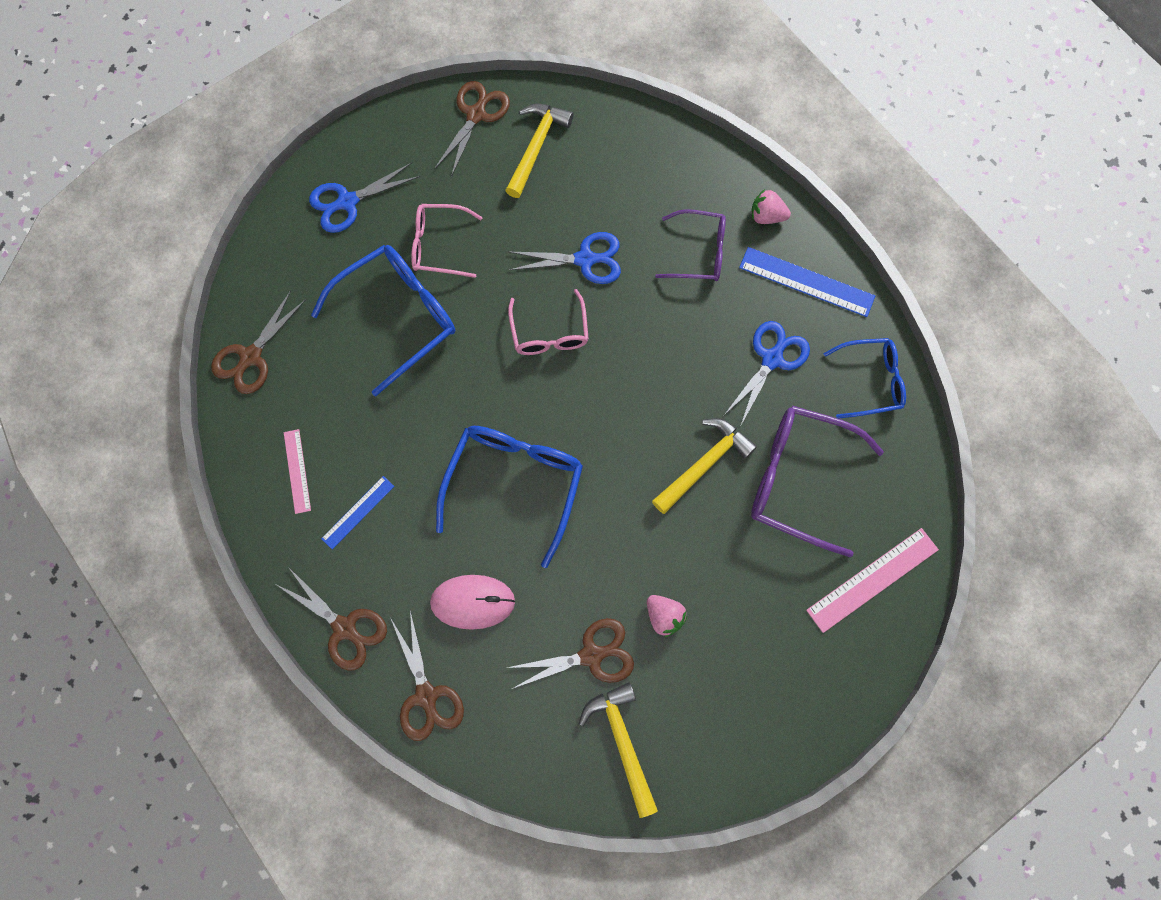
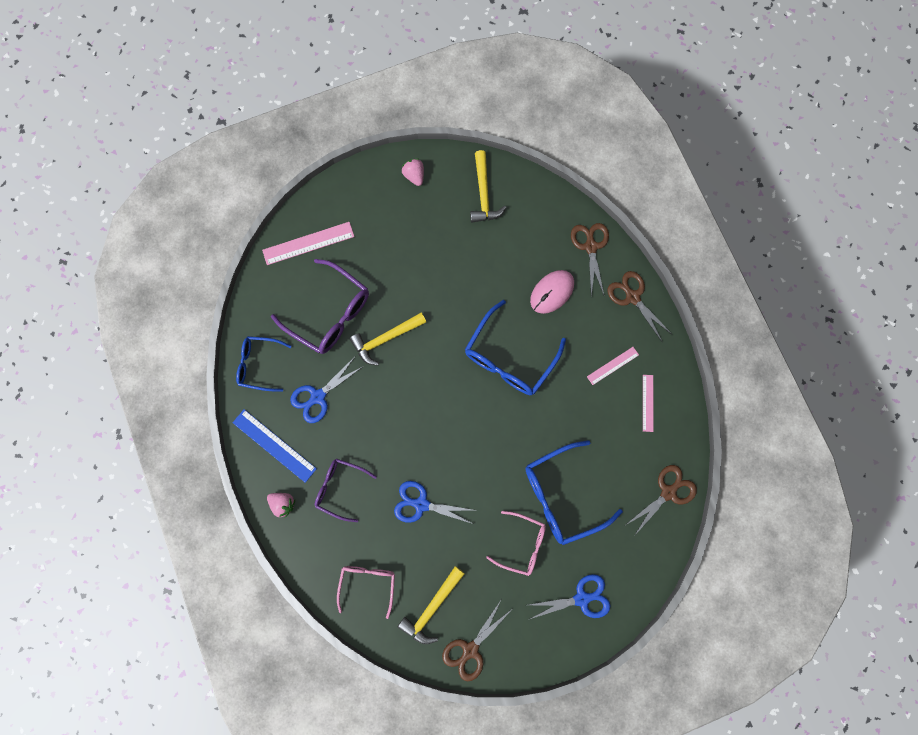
camera: 165 degrees left, 5 degrees up
blue ruler [321,476,394,549] -> pink ruler [587,347,639,385]
pink mouse [430,575,515,630] -> pink mouse turned 60 degrees counterclockwise [530,270,574,314]
brown scissors [507,618,634,689] -> none
pink glasses [508,289,589,355] -> pink glasses moved to [337,566,395,619]
pink strawberry [647,595,687,637] -> pink strawberry moved to [402,158,424,186]

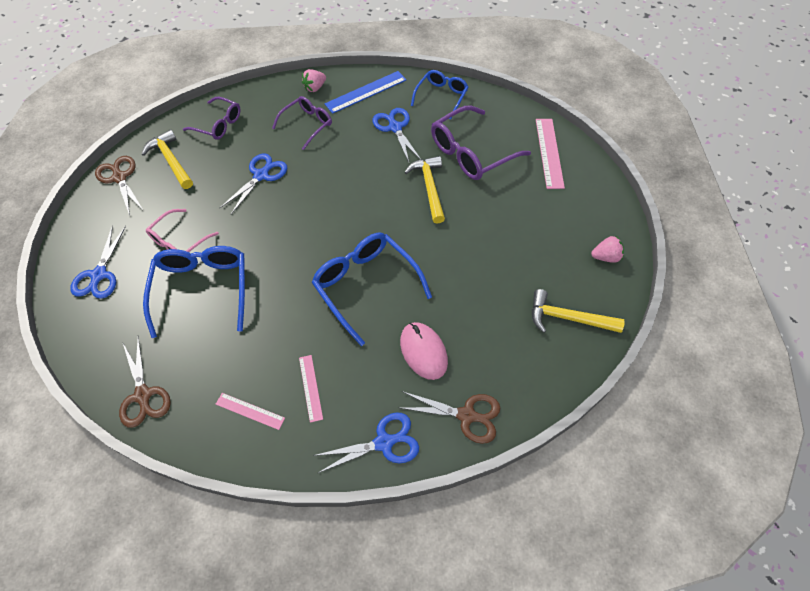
camera: 110 degrees right, 20 degrees down
pink glasses [337,566,395,619] -> purple glasses [183,96,241,140]
brown scissors [607,271,672,341] -> blue scissors [313,413,419,473]

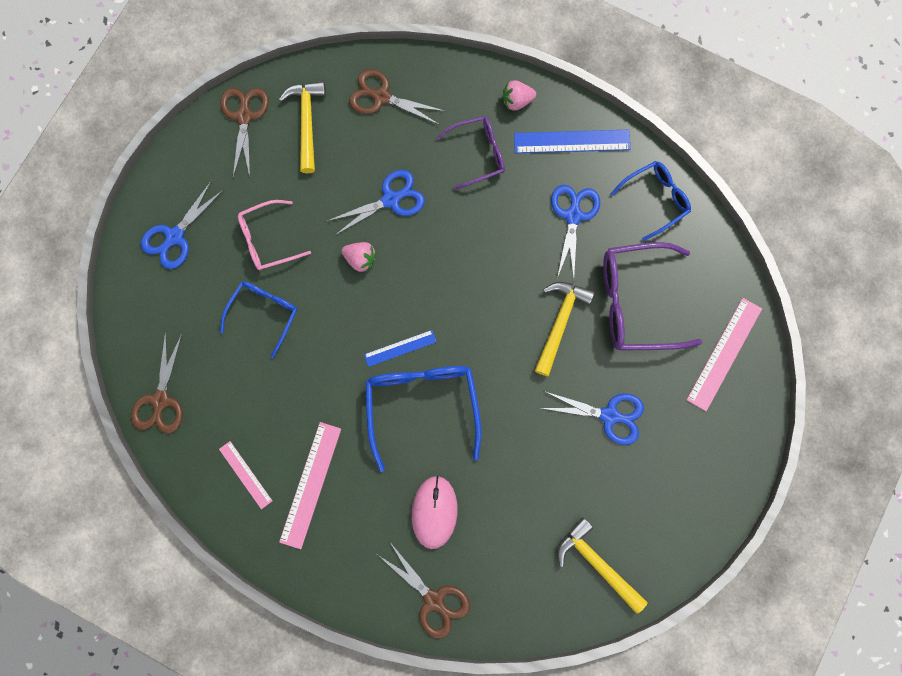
camera: 30 degrees right, 20 degrees up
blue glasses [143,246,245,338] -> blue glasses [220,281,298,359], size x0.62
purple glasses [183,96,241,140] -> brown scissors [349,69,445,125]
pink ruler [299,355,323,423] -> pink ruler [279,422,341,549], size x1.66
blue scissors [313,413,419,473] -> blue scissors moved to [541,391,644,445]
pink strawberry [591,236,624,263] -> pink strawberry moved to [341,242,376,273]
none -> blue ruler [364,330,437,367]

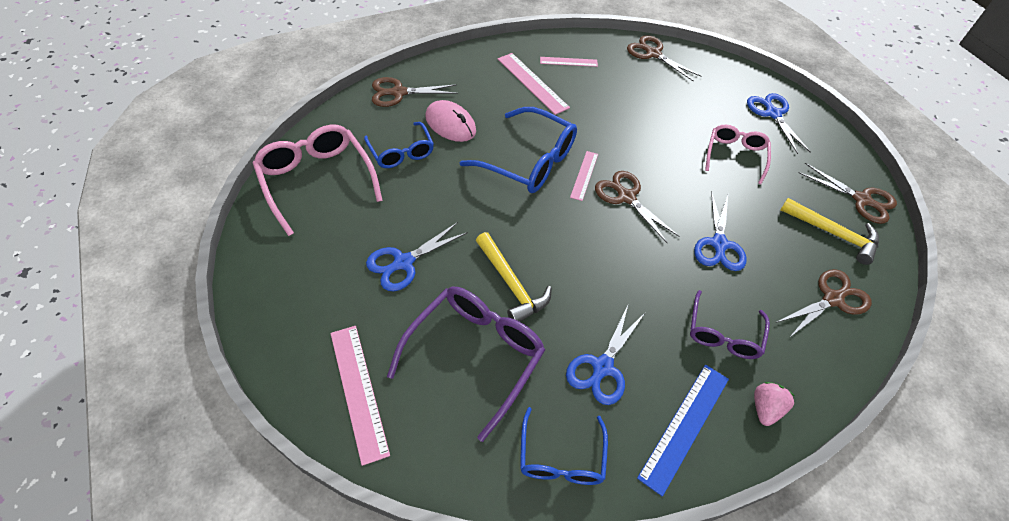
camera: 125 degrees right, 25 degrees down
blue glasses [220,281,298,359] -> blue glasses moved to [364,122,434,168]
pink strawberry [341,242,376,273] -> none
blue ruler [364,330,437,367] -> pink ruler [570,151,598,201]
blue scissors [551,185,600,279] -> blue scissors turned 75 degrees clockwise [566,306,646,405]
yellow hammer [557,517,647,614] -> pink glasses [253,125,383,236]
none -> brown scissors [595,171,679,243]

